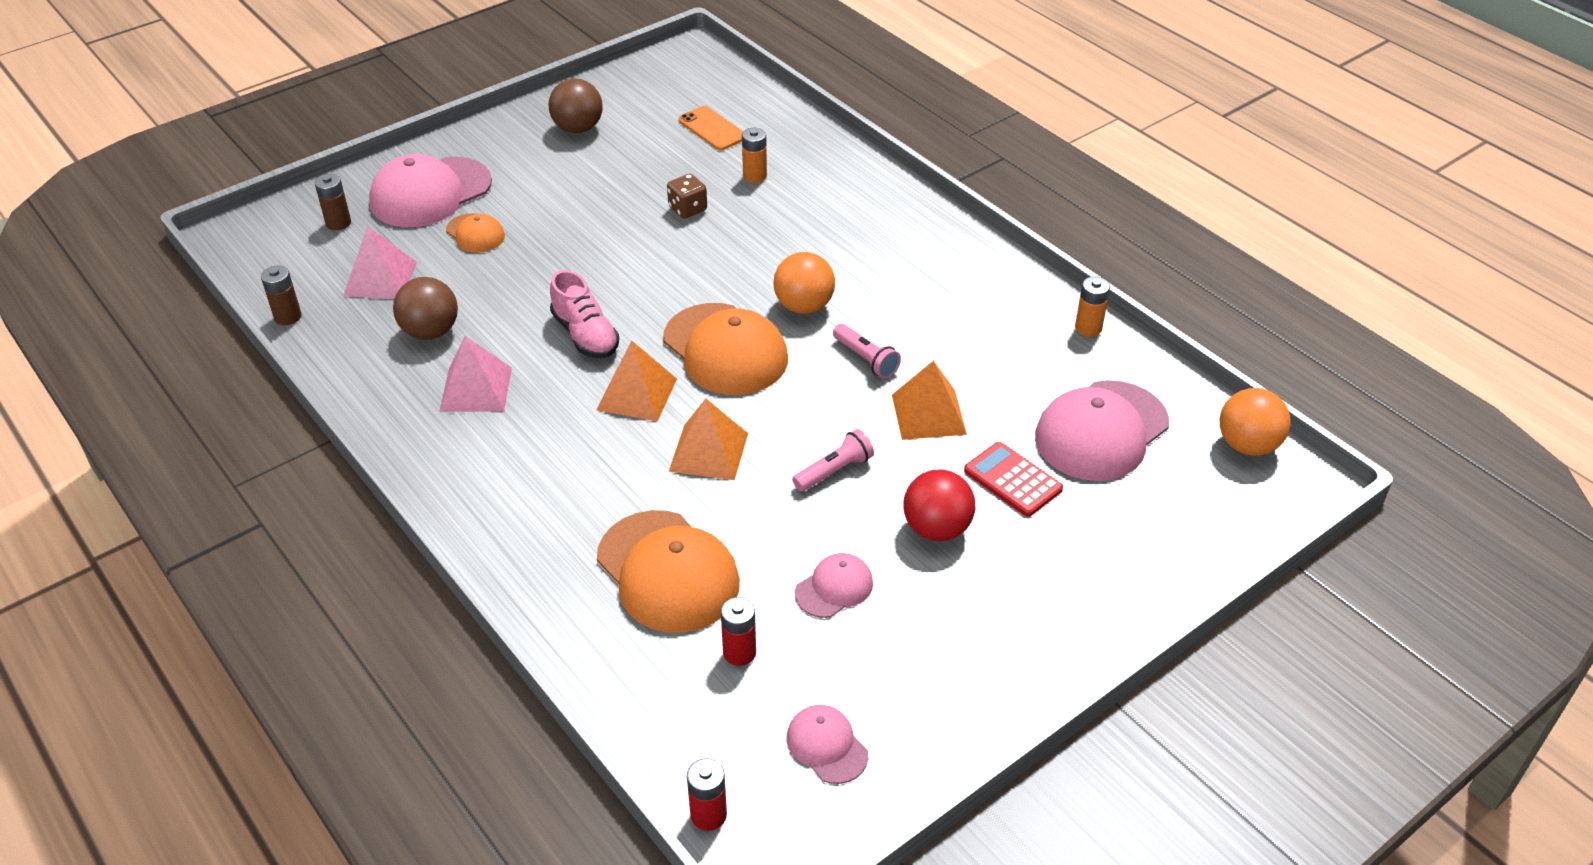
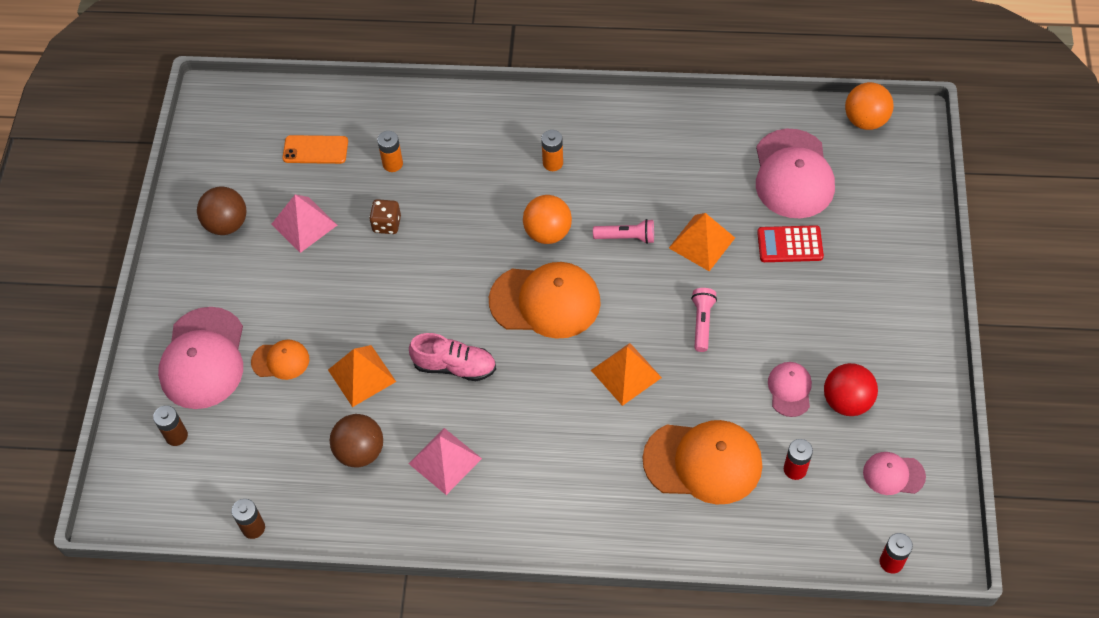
camera: 45 degrees left, 15 degrees up
pink pyramid [343,226,417,299] -> pink pyramid moved to [272,195,337,253]
orange pyramid [596,341,677,422] -> orange pyramid moved to [328,345,396,407]
red ball [903,469,975,541] -> red ball moved to [824,363,878,416]
orange battery [1075,277,1110,337] -> orange battery moved to [541,130,563,171]

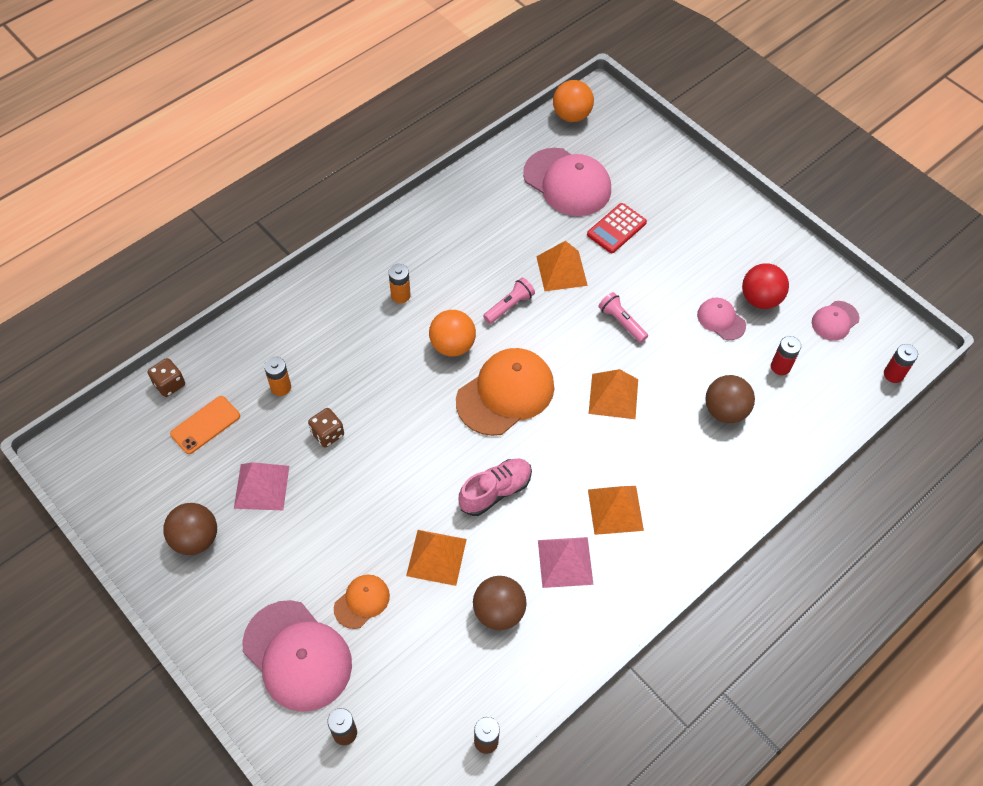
camera: 50 degrees left, 0 degrees up
orange cap [643,420,762,505] -> brown ball [705,375,755,423]
none -> brown dice [148,358,185,397]
none -> orange pyramid [588,486,644,535]

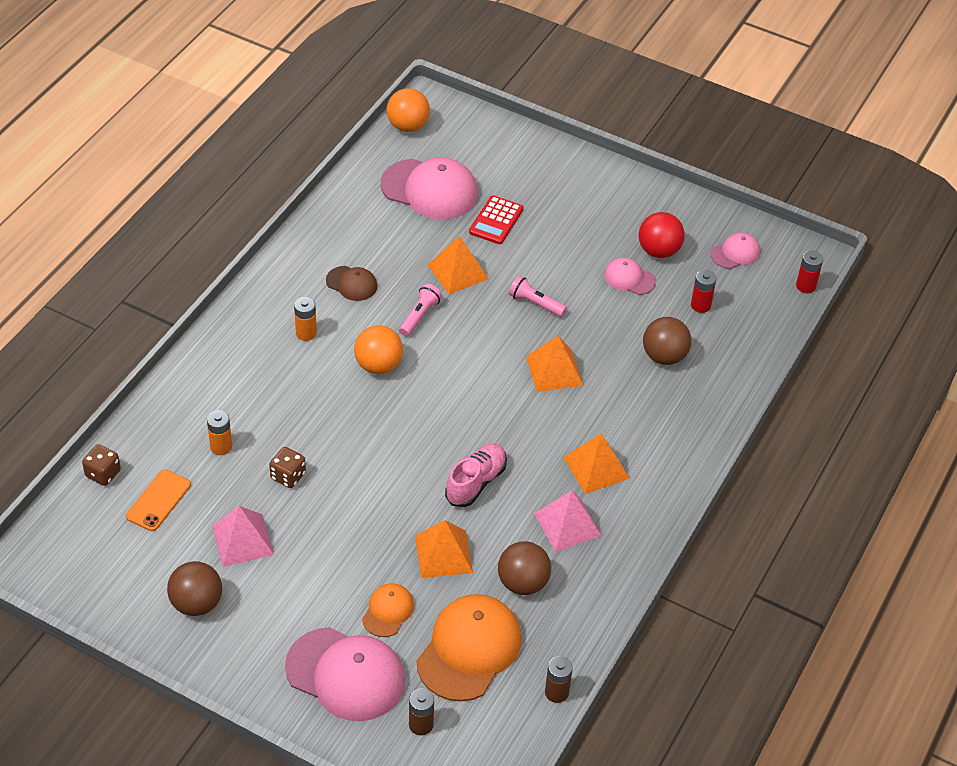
camera: 20 degrees left, 10 degrees down
orange cap [456,348,554,436] -> orange cap moved to [417,594,522,701]
pink cap [812,301,859,341] -> pink cap turned 150 degrees counterclockwise [710,232,760,269]
none -> brown cap [326,266,377,301]

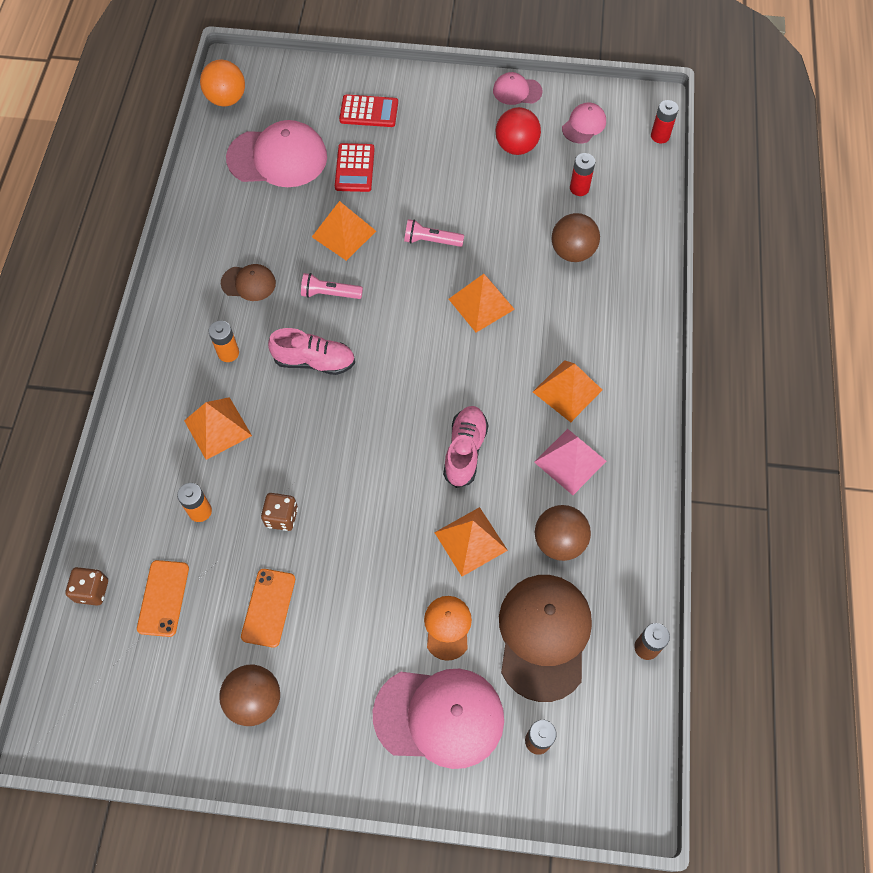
camera: 20 degrees left, 15 degrees up
pink pyramid [212,506,274,567] -> orange phone [241,569,295,648]
orange ball [354,325,403,374] -> pink shoe [268,328,355,375]
pink flashlight [399,284,442,336] -> pink flashlight turned 90 degrees counterclockwise [301,273,363,299]
orange cap [417,594,522,701] -> brown cap [499,575,592,702]
pink cap [604,257,656,295] -> pink cap moved to [493,72,543,105]
none -> orange pyramid [184,397,252,460]
none -> red calculator [339,94,398,127]

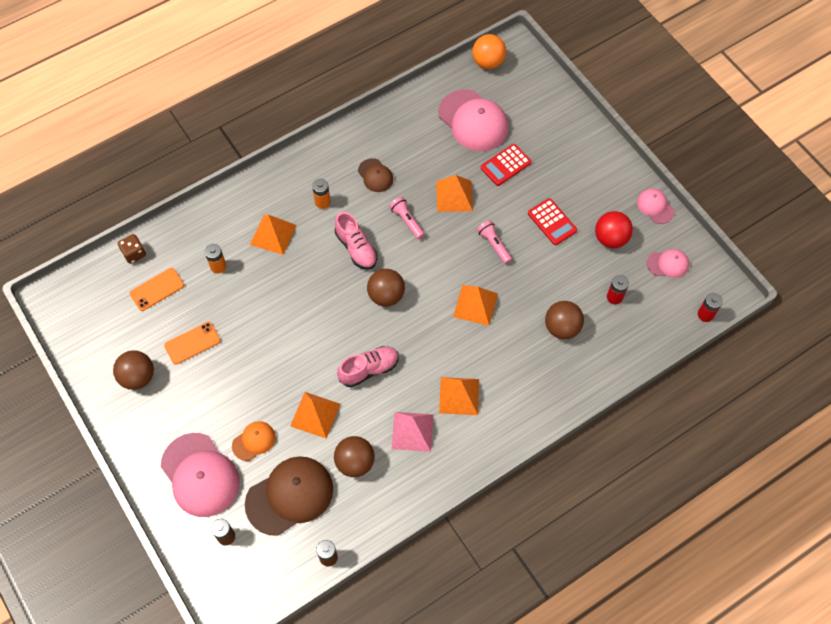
camera: 50 degrees right, 0 degrees up
brown dice [261,493,298,531] -> none
red calculator [339,94,398,127] -> red calculator moved to [528,198,577,245]
none -> brown ball [367,269,405,307]

